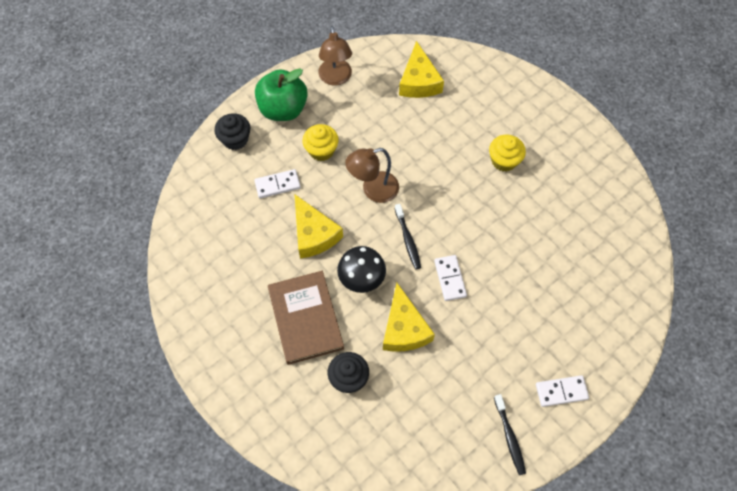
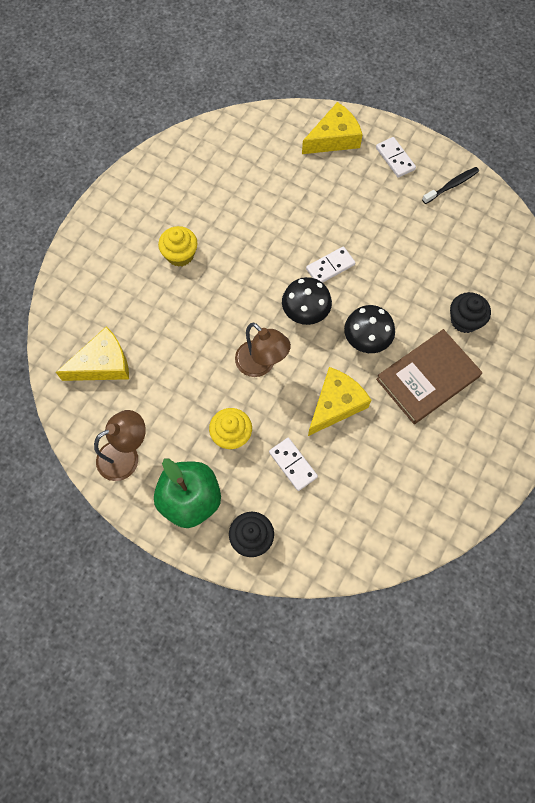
camera: 110 degrees left, 5 degrees up
yellow cheese [383,283,435,352] -> yellow cheese moved to [302,102,363,154]
black toothbrush [395,204,421,269] -> black mushroom [282,277,332,325]

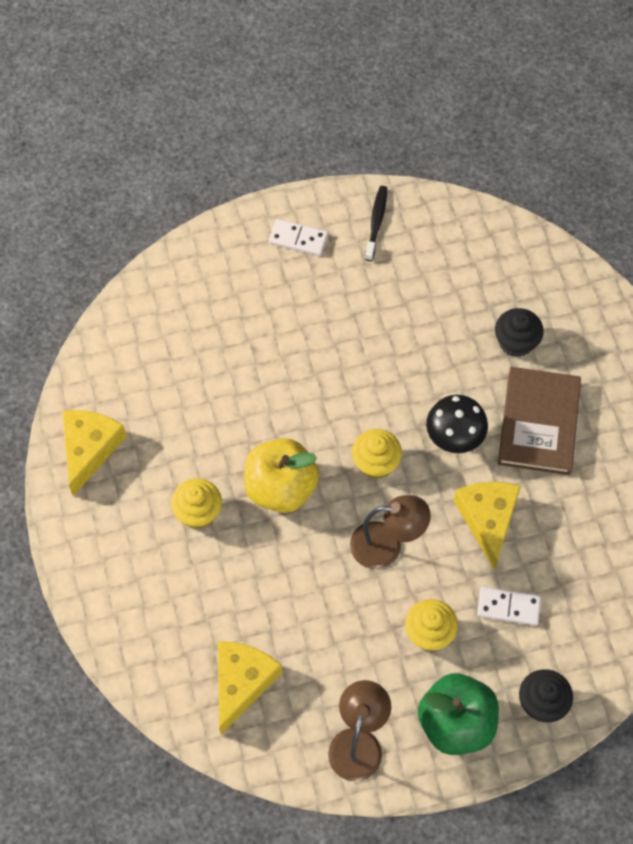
camera: 45 degrees left, 5 degrees down
black mushroom [282,277,332,325] -> yellow cupcake [352,429,402,479]
yellow cheese [302,102,363,154] -> yellow cheese moved to [62,410,127,496]
white domino [306,247,355,283] -> none
none -> yellow apple [244,438,319,513]

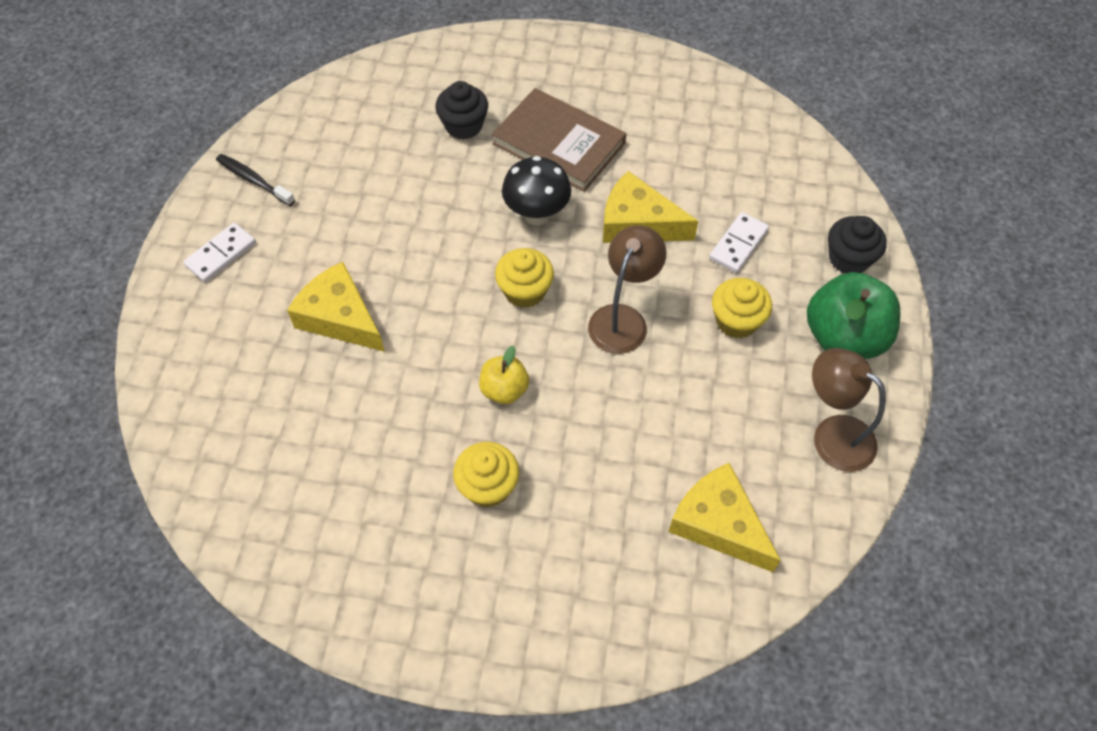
camera: 65 degrees left, 5 degrees down
yellow cheese [62,410,127,496] -> yellow cheese moved to [287,262,385,352]
yellow apple [244,438,319,513] -> yellow apple [479,345,529,404], size x0.55

